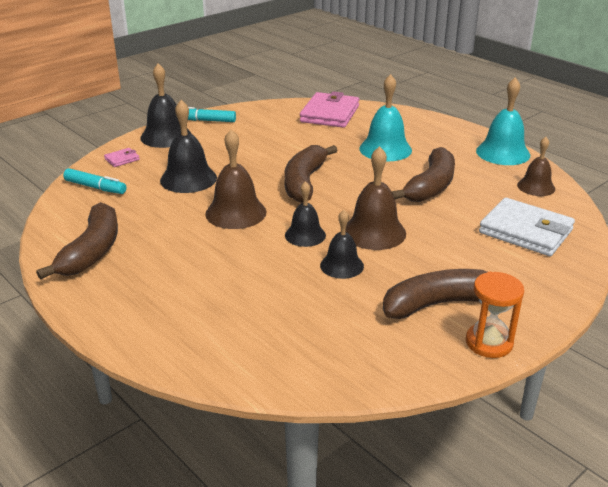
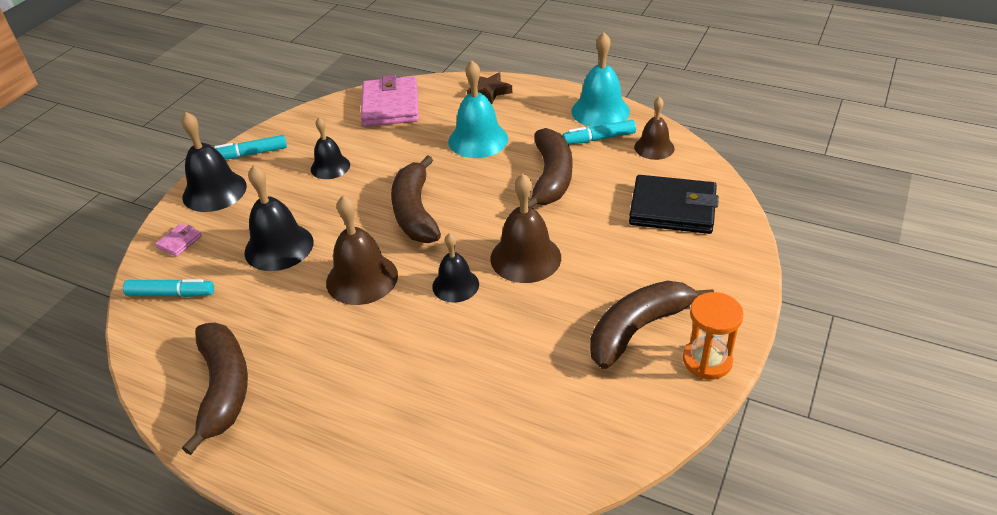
camera: 20 degrees left, 10 degrees up
black bell [320,210,364,279] -> black bell moved to [311,117,350,179]
white wallet [479,198,575,256] -> black wallet [629,175,719,234]
none -> brown star [467,72,512,104]
none -> turquoise marker [562,120,636,145]

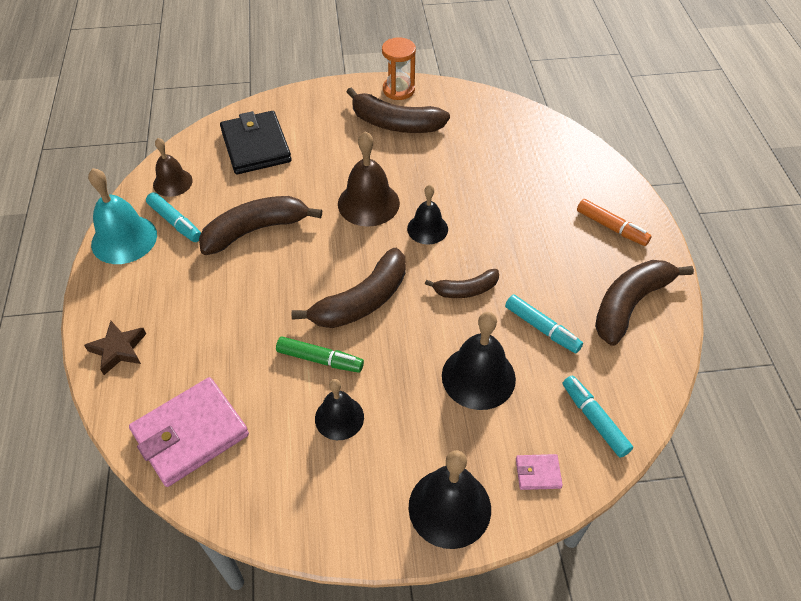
camera: 125 degrees left, 10 degrees up
turquoise marker [214,135,287,159] -> turquoise marker moved to [505,294,583,353]
brown bell [326,195,398,305] -> brown banana [425,269,499,298]
turquoise bell [448,61,508,158] -> none
none -> green marker [276,337,364,373]
none -> orange marker [577,199,652,246]

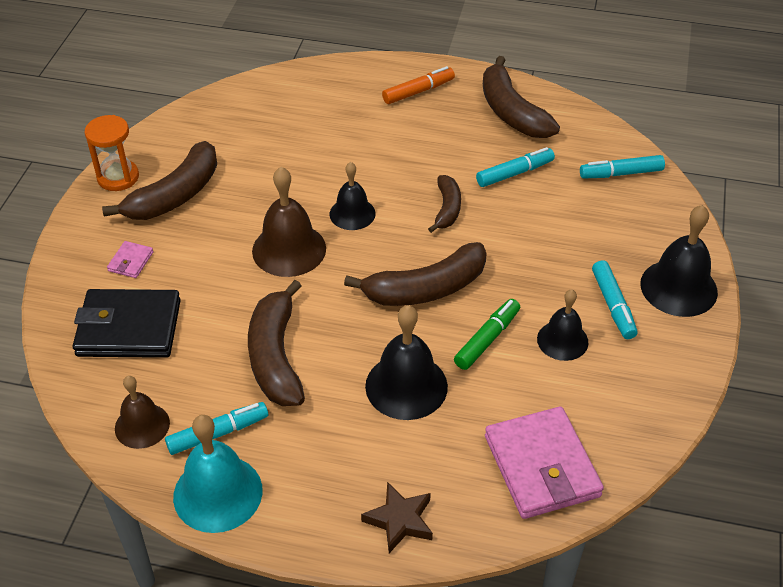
camera: 70 degrees left, 5 degrees down
brown banana [291,248,406,328] -> brown banana turned 90 degrees clockwise [344,242,487,306]
black bell [442,312,516,410] -> black bell moved to [365,305,448,420]
pink wallet [516,454,563,490] -> pink wallet moved to [107,241,153,278]
none -> turquoise marker [592,260,638,339]

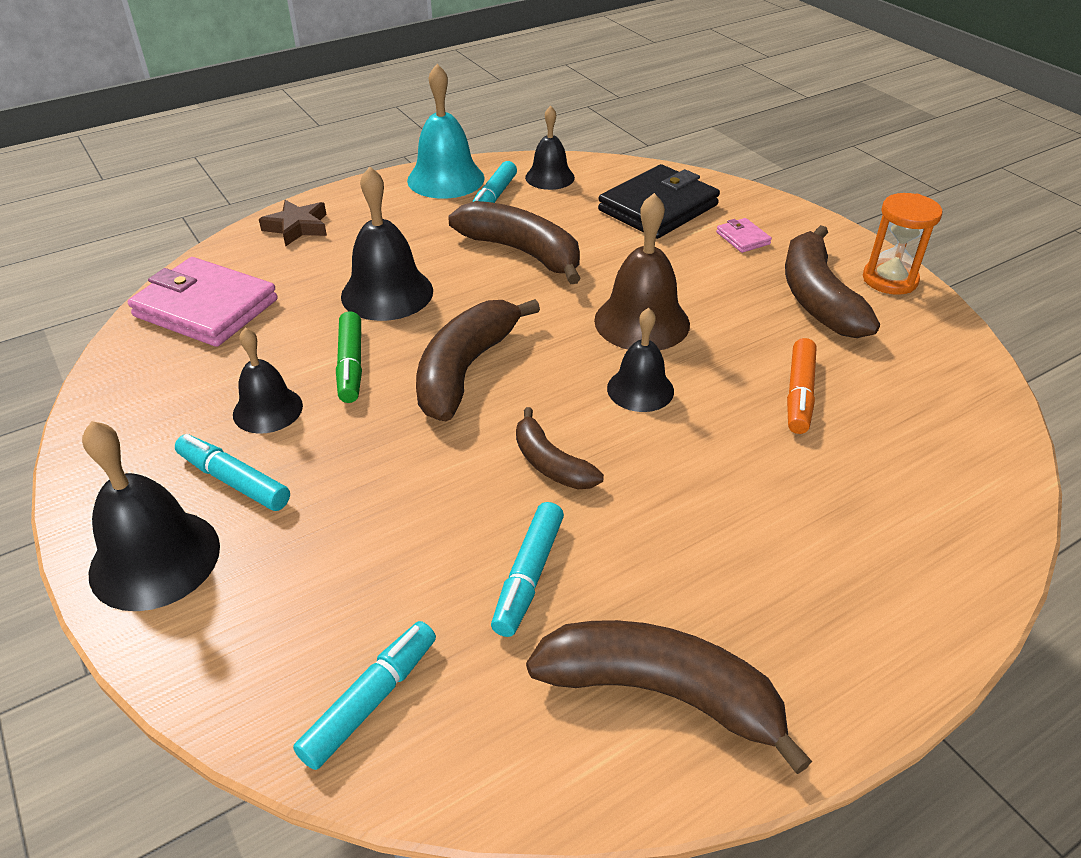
camera: 135 degrees right, 5 degrees down
brown bell [115,376,170,449] -> black bell [525,106,575,190]
orange marker [382,66,455,104] -> orange marker moved to [787,338,816,434]

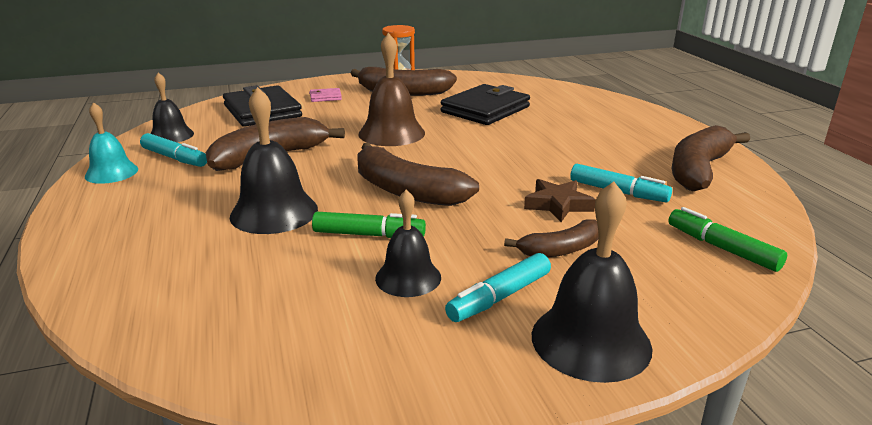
camera: 75 degrees left, 15 degrees down
pink wallet [128,257,278,347] -> none
brown star [259,200,327,246] -> brown star moved to [524,179,596,222]
turquoise marker [293,621,436,770] -> green marker [668,207,787,272]
turquoise bell [407,64,485,199] -> turquoise bell [85,102,138,184], size x0.64
brown banana [516,407,604,489] -> brown banana moved to [504,219,599,257]
black bell [607,308,674,412] -> none
orange marker [787,338,816,434] -> black wallet [441,84,530,125]

